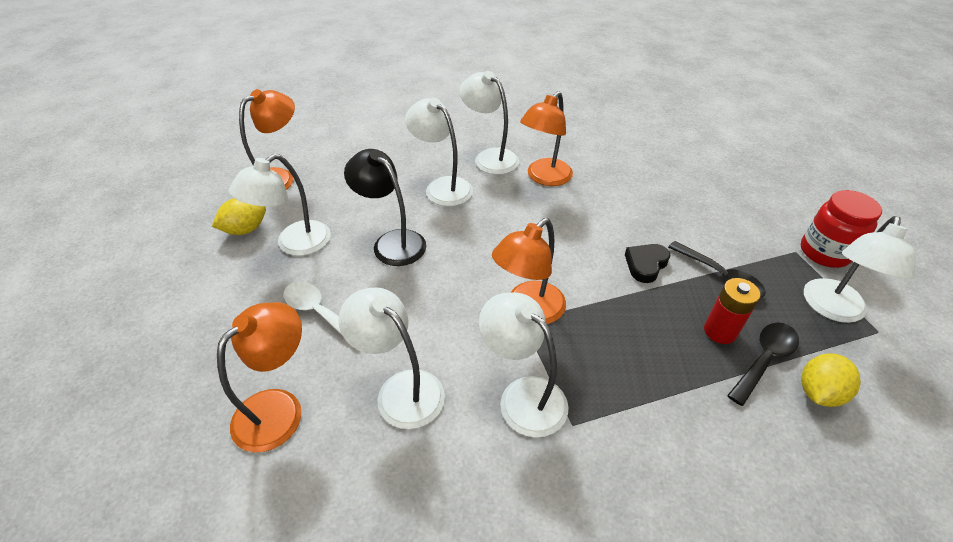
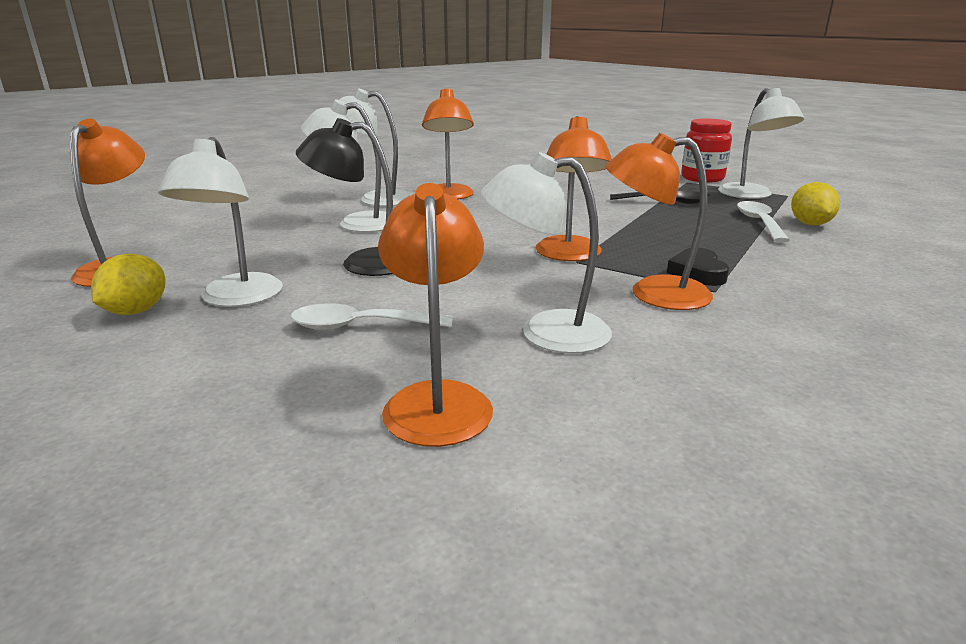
camera: 40 degrees left, 20 degrees down
white lamp [479,293,569,437] -> orange lamp [605,133,713,310]
black heart [625,244,671,283] -> black heart moved to [667,248,729,286]
red battery [704,278,760,344] -> none
black spoon [727,323,799,406] -> white spoon [737,201,790,243]

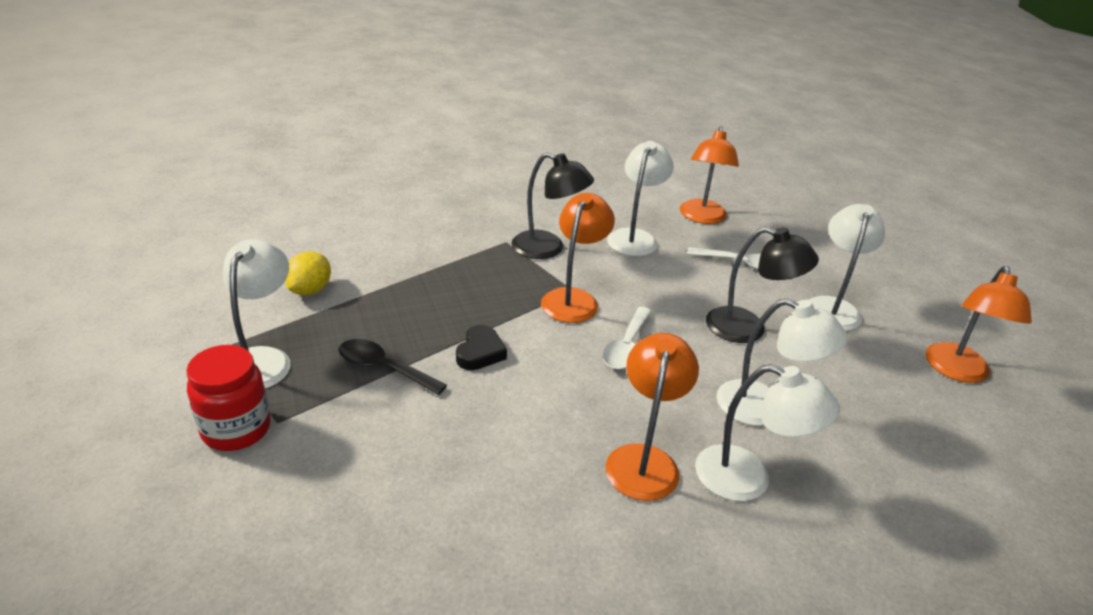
camera: 165 degrees left, 10 degrees up
yellow lemon [91,254,165,315] -> none
white lamp [480,152,612,354] -> white lamp turned 90 degrees counterclockwise [607,141,674,256]
orange lamp [605,133,713,310] -> black lamp [512,152,594,259]
black heart [667,248,729,286] -> black heart moved to [456,325,507,370]
white spoon [737,201,790,243] -> white spoon moved to [602,307,652,370]

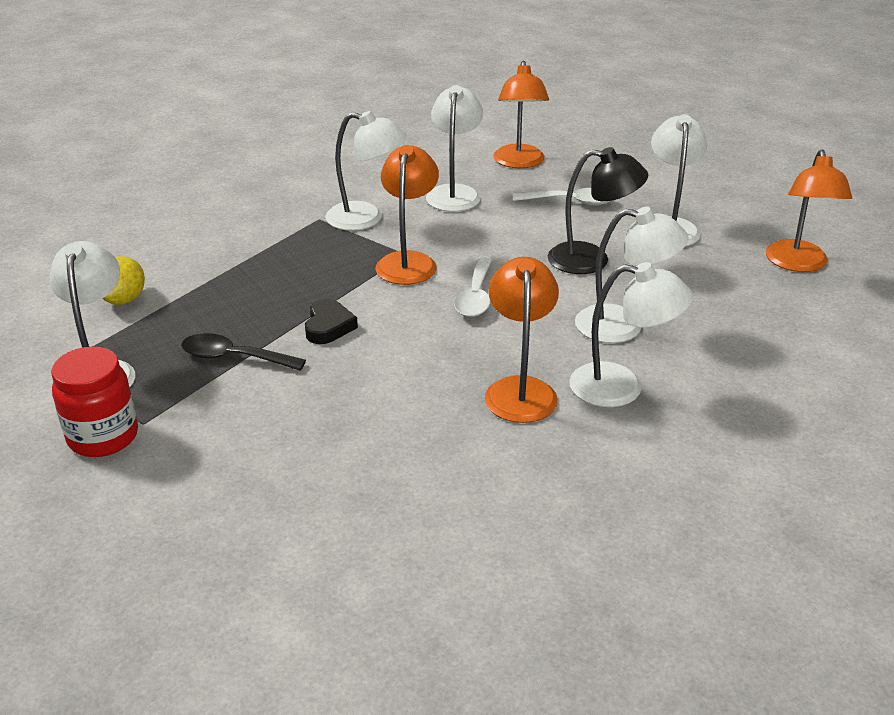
camera: 10 degrees left, 0 degrees up
black lamp [512,152,594,259] -> white lamp [325,111,406,231]

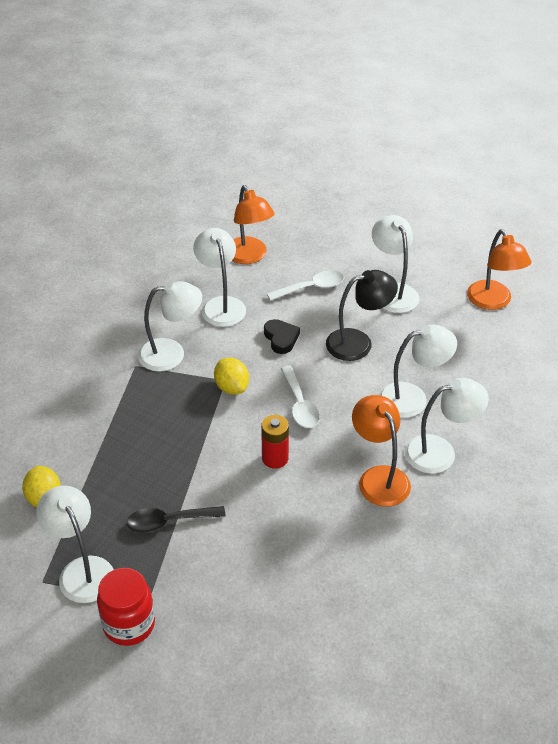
camera: 25 degrees left, 10 degrees up
black heart [305,299,358,344] -> black heart moved to [264,319,300,354]
orange lamp [375,145,439,285] -> yellow lemon [214,358,249,394]
none -> red battery [261,415,289,469]

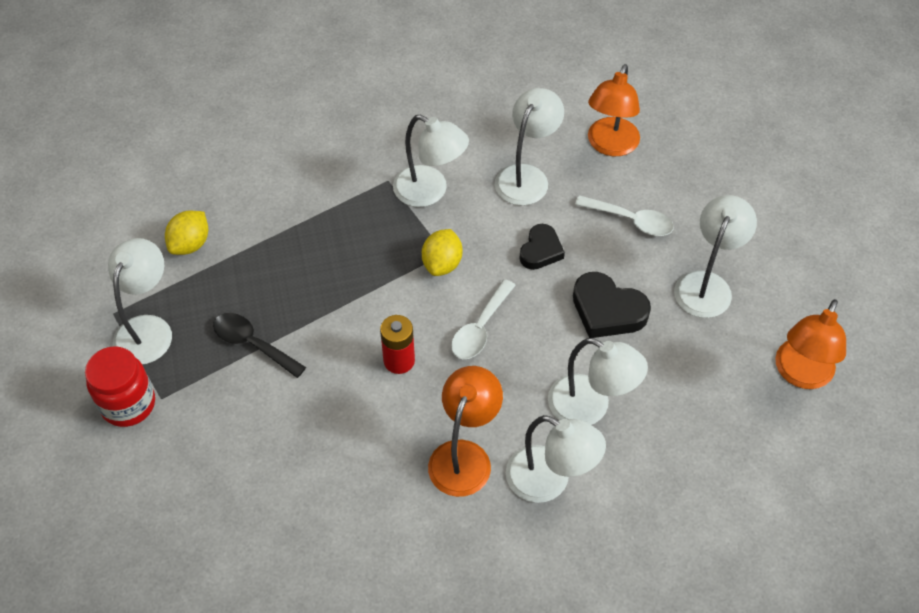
camera: 45 degrees right, 10 degrees up
black lamp [326,270,398,361] -> black heart [573,272,651,338]

